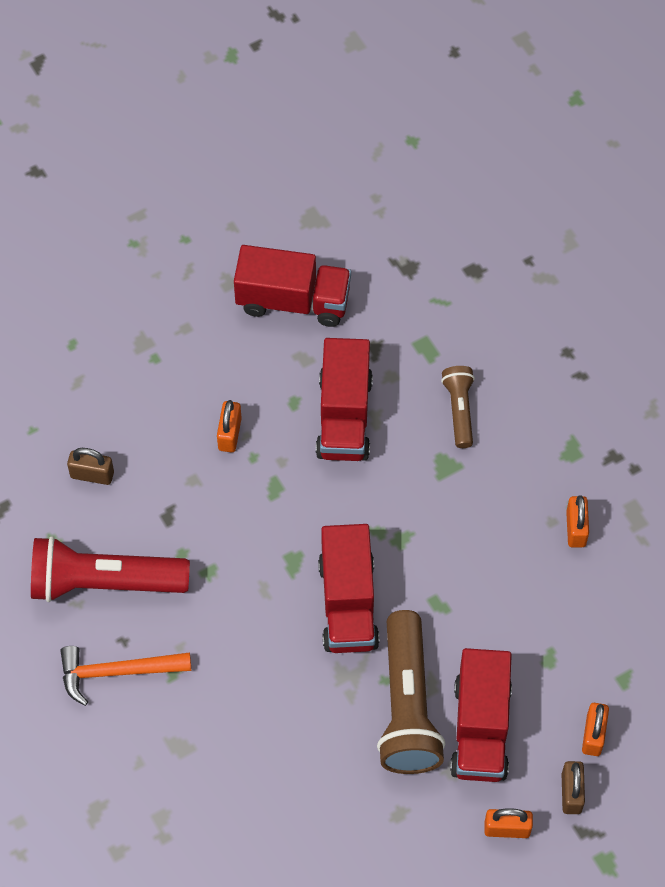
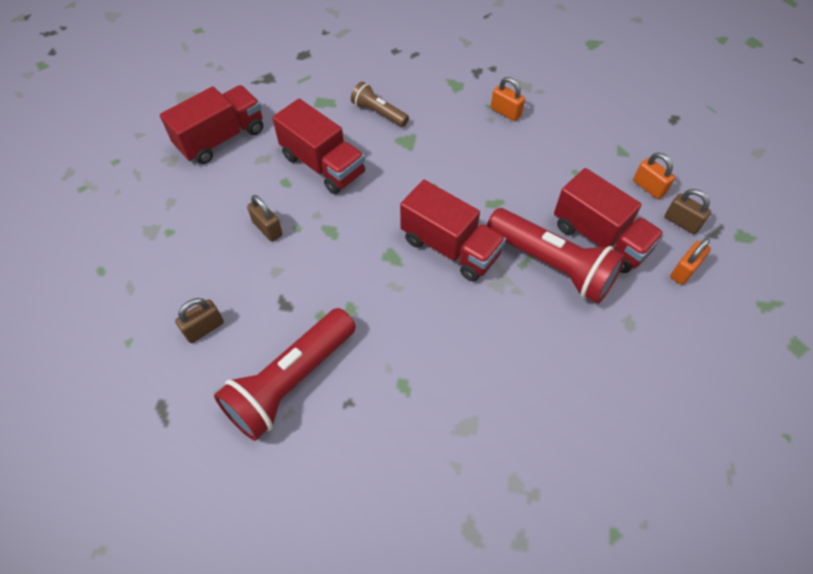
camera: 50 degrees left, 5 degrees down
orange hammer [60,646,191,706] -> none
orange padlock [217,400,242,452] -> brown padlock [247,195,283,242]
brown flashlight [377,610,446,774] -> red flashlight [487,208,626,304]

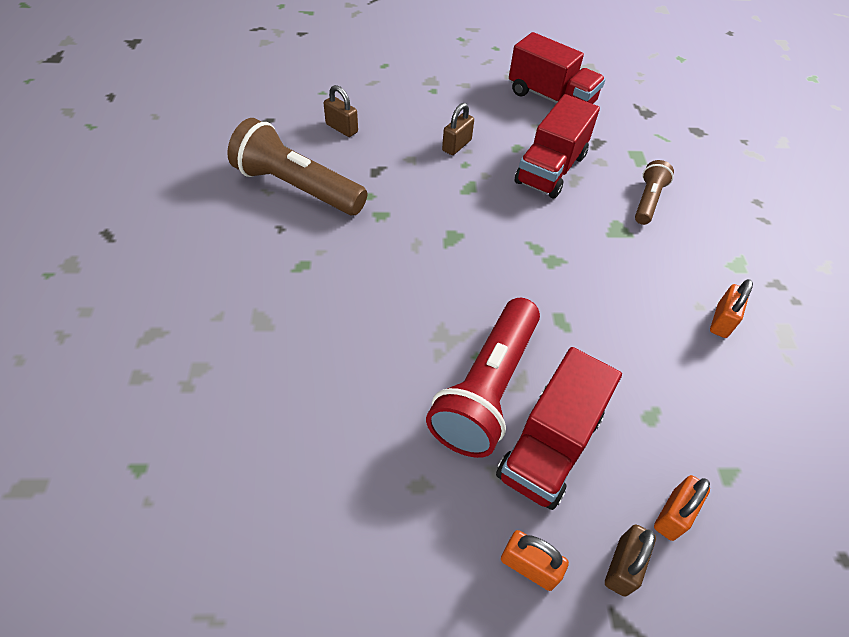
camera: 75 degrees right, 5 degrees down
red flashlight [214,308,356,441] -> brown flashlight [227,118,367,215]
red truck [400,180,506,282] -> none

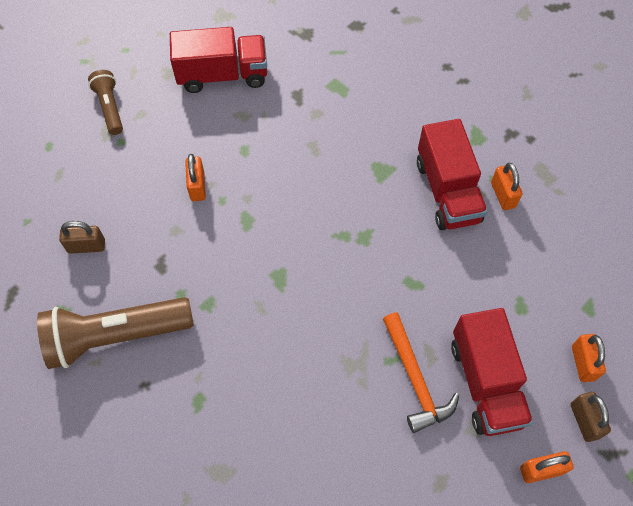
camera: 40 degrees left, 10 degrees up
red flashlight [426,298,540,458] -> orange hammer [383,313,459,433]
brown padlock [442,103,474,155] -> orange padlock [185,154,206,201]
red truck [515,94,600,198] -> red truck moved to [417,119,488,230]
brown flashlight [635,160,674,225] -> brown flashlight moved to [88,70,123,135]

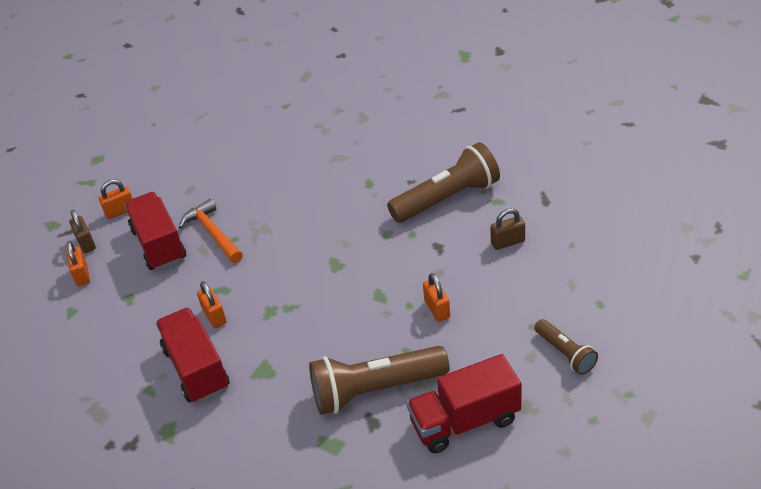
camera: 170 degrees right, 20 degrees down
orange padlock [491,163,522,210] -> orange padlock moved to [197,281,226,328]
none -> brown flashlight [309,346,450,415]

